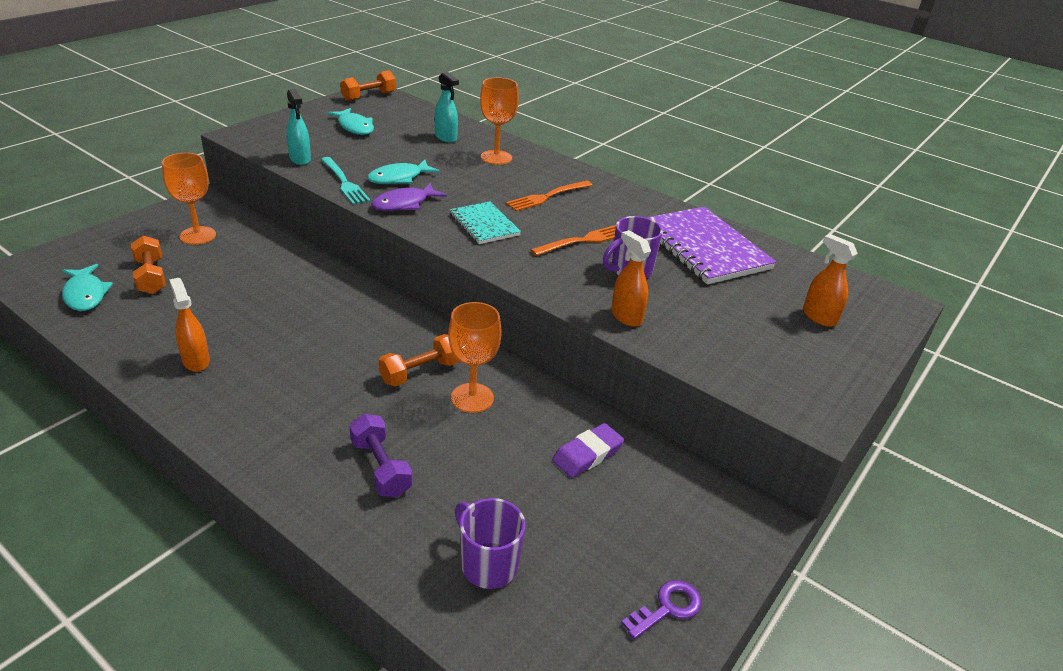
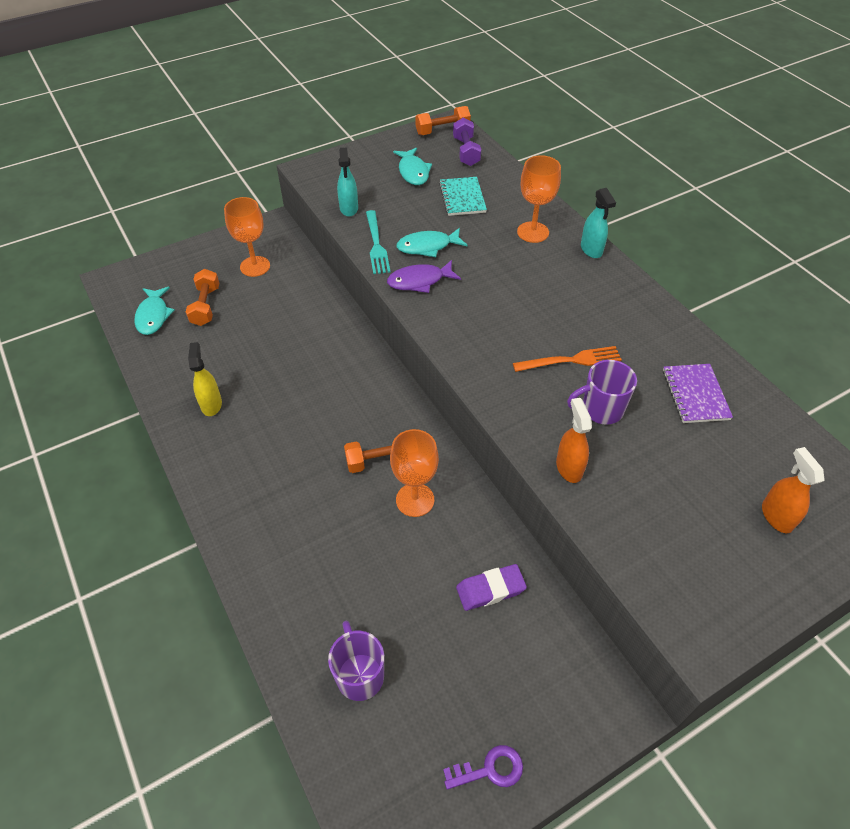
camera: 25 degrees right, 15 degrees up
orange spray bottle [169,278,210,372] -> yellow spray bottle [188,342,222,416]
purple dumbbell [349,414,412,497] -> purple dumbbell moved to [453,118,481,166]
turquoise spray bottle [435,72,459,143] -> turquoise spray bottle moved to [581,188,616,258]
turquoise notebook [450,201,521,244] -> turquoise notebook moved to [439,177,487,216]
orange fork [506,181,593,211] -> none
purple notebook [647,207,776,284] -> purple notebook [663,364,733,423], size x0.57

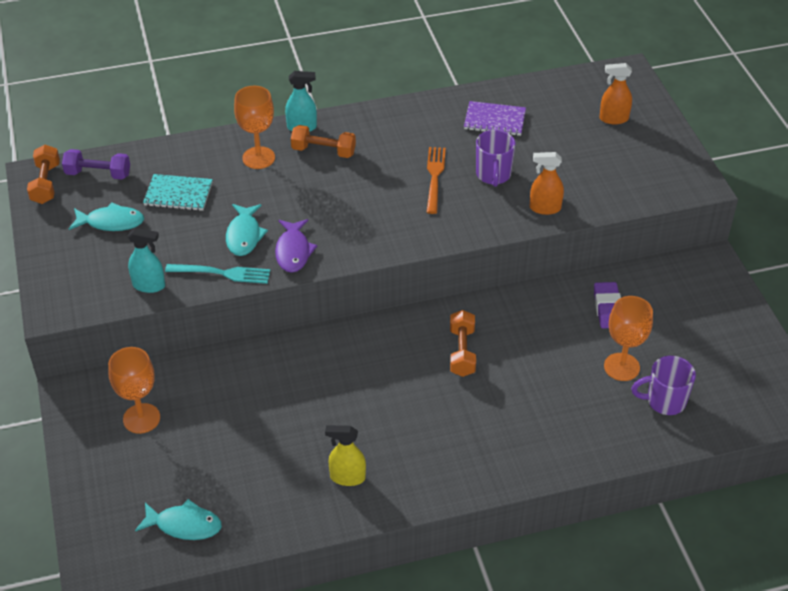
camera: 75 degrees left, 5 degrees down
orange dumbbell [186,269,219,326] -> orange dumbbell moved to [291,125,356,158]
orange goblet [390,429,439,517] -> orange goblet moved to [604,296,653,381]
purple key [443,745,523,790] -> none

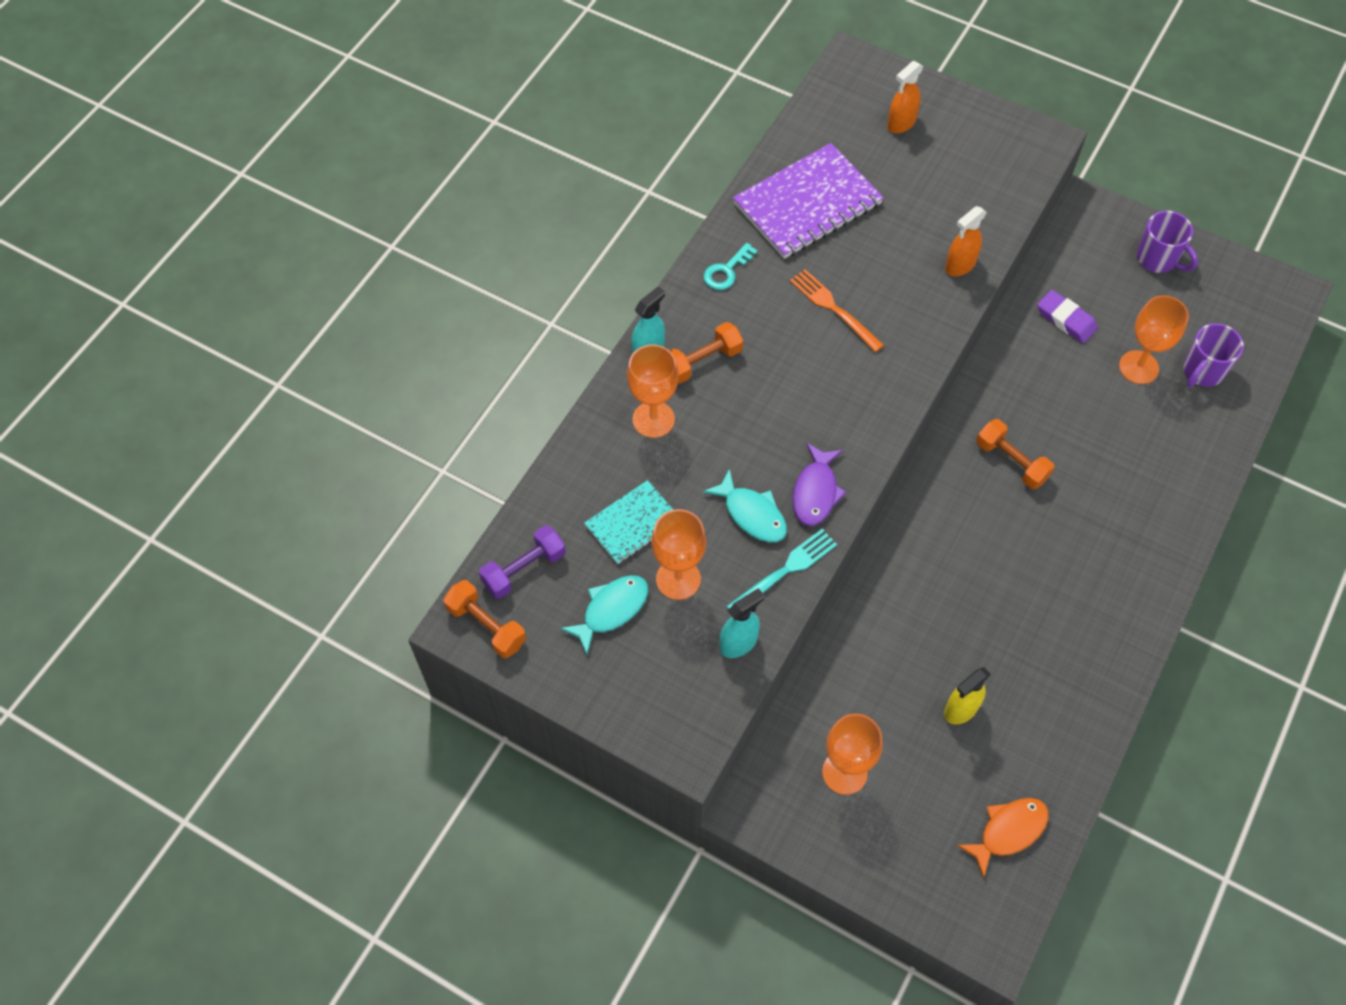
camera: 45 degrees left, 15 degrees up
turquoise fish [135,499,222,540] -> orange fish [957,798,1049,878]
purple fish [275,219,317,273] -> purple fish turned 60 degrees clockwise [792,443,846,526]
yellow spray bottle [325,425,366,486] -> yellow spray bottle moved to [944,667,991,724]
purple notebook [464,101,526,136] -> purple notebook [733,143,884,259], size x1.75
purple mug [476,130,516,187] -> purple mug moved to [1137,211,1198,273]
none -> orange goblet [651,509,706,600]
none -> turquoise key [703,243,758,290]

